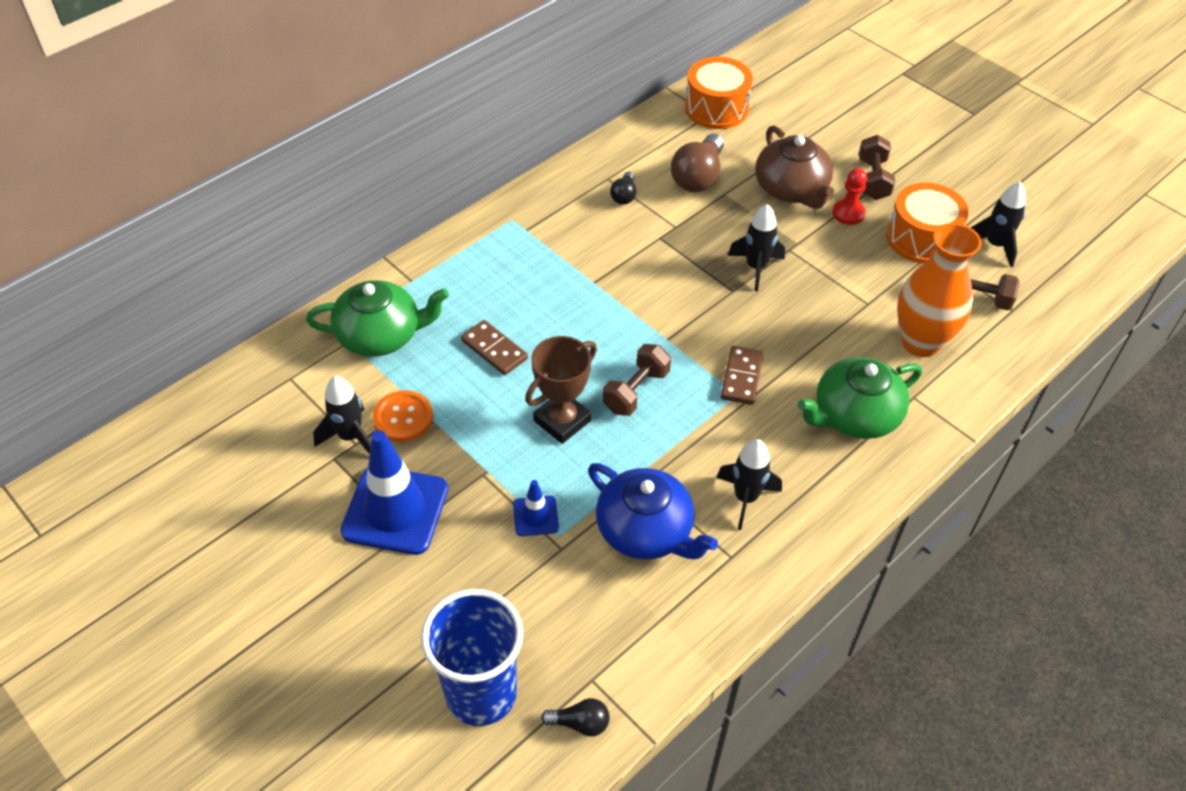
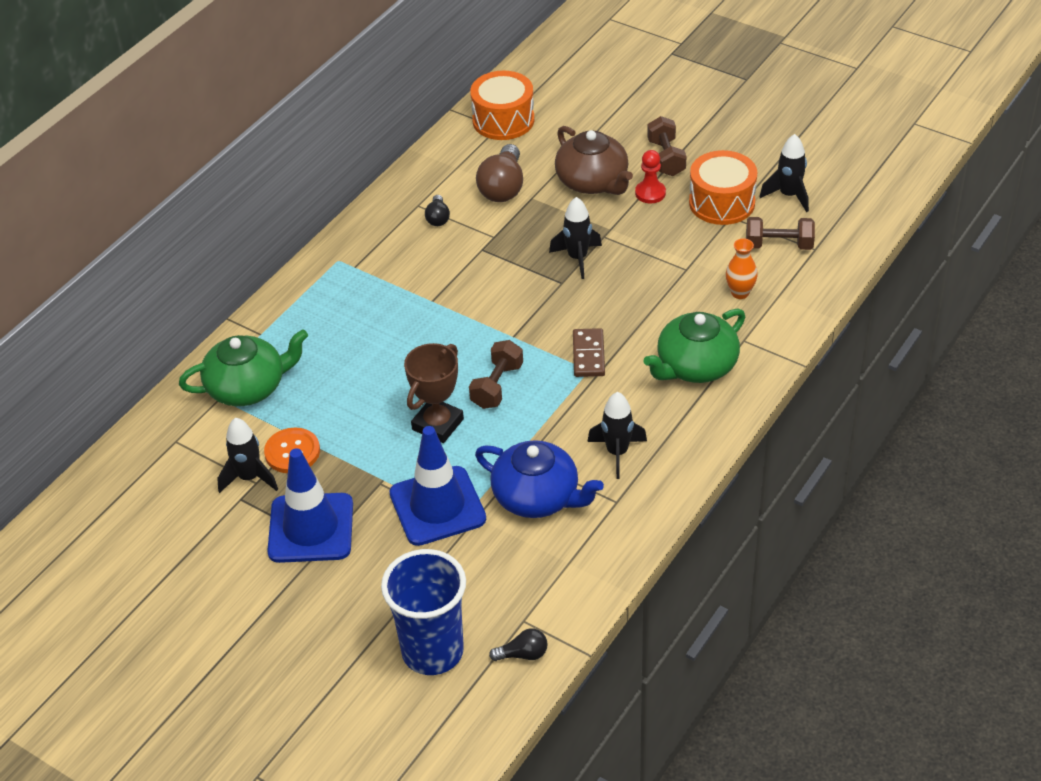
camera: 10 degrees left, 5 degrees down
brown domino [461,320,528,375] -> none
blue traffic cone [513,480,559,536] -> blue traffic cone [389,426,486,546], size x2.09
orange vase [897,223,982,357] -> orange vase [726,238,758,299], size x0.49

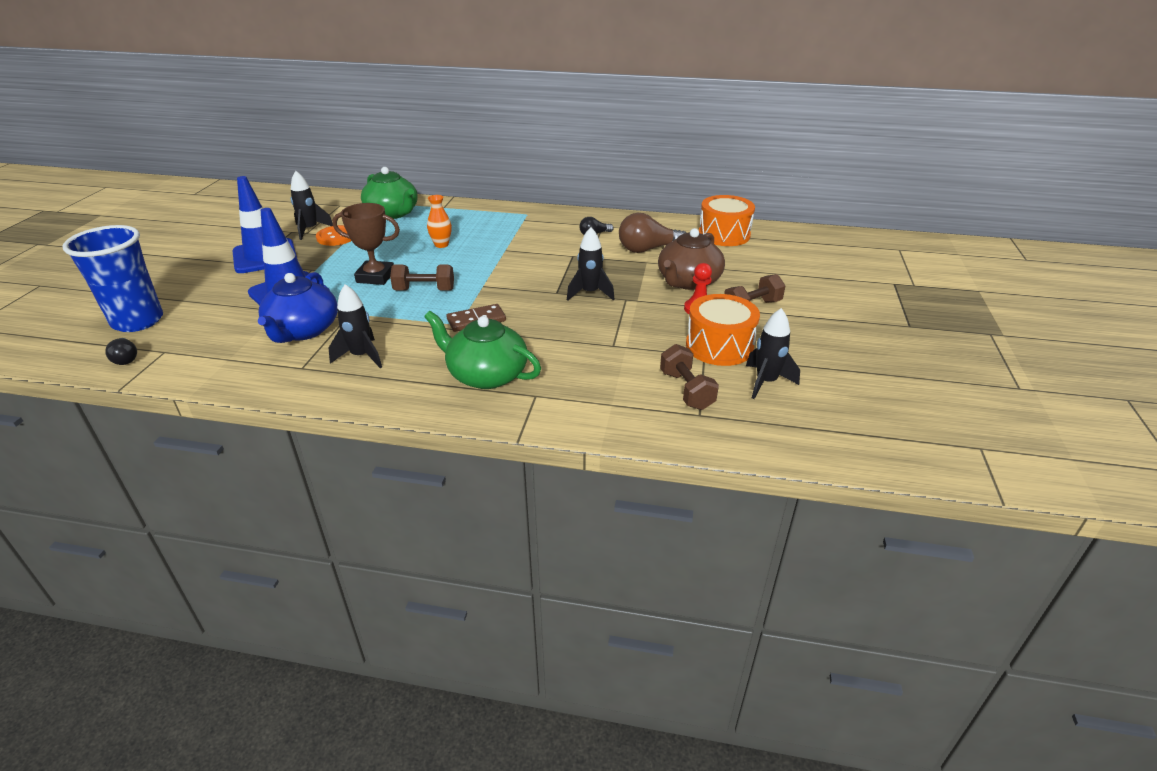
camera: 65 degrees right, 10 degrees down
orange vase [726,238,758,299] -> orange vase moved to [427,195,452,248]

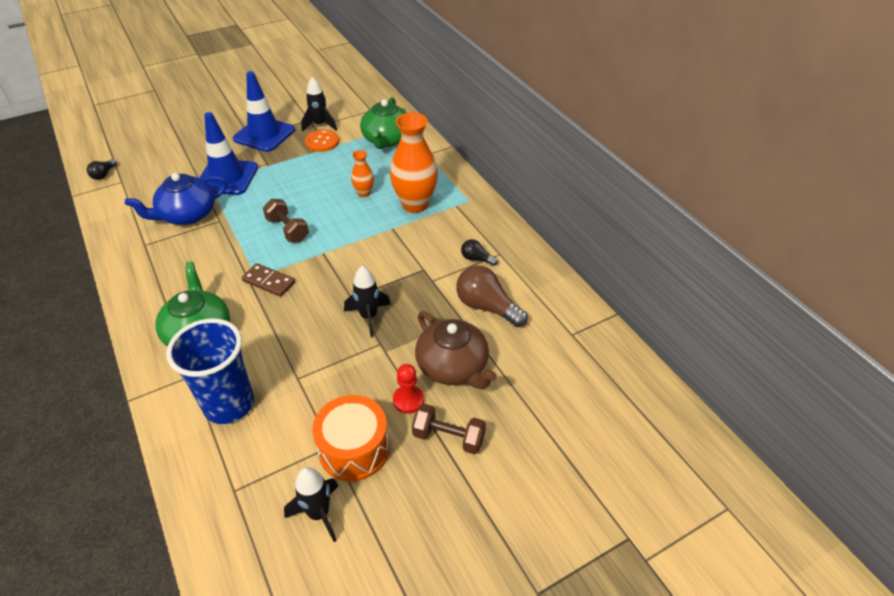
camera: 50 degrees right, 10 degrees up
blue cup [62,225,163,332] -> blue cup moved to [166,318,254,424]
black rocket [329,284,382,368] -> none
brown trophy [332,203,400,285] -> none
brown teapot [658,228,725,290] -> brown teapot turned 120 degrees counterclockwise [415,311,497,389]
brown dumbbell [660,344,719,410] -> none
orange drum [699,195,755,246] -> none
none -> orange vase [390,113,438,213]

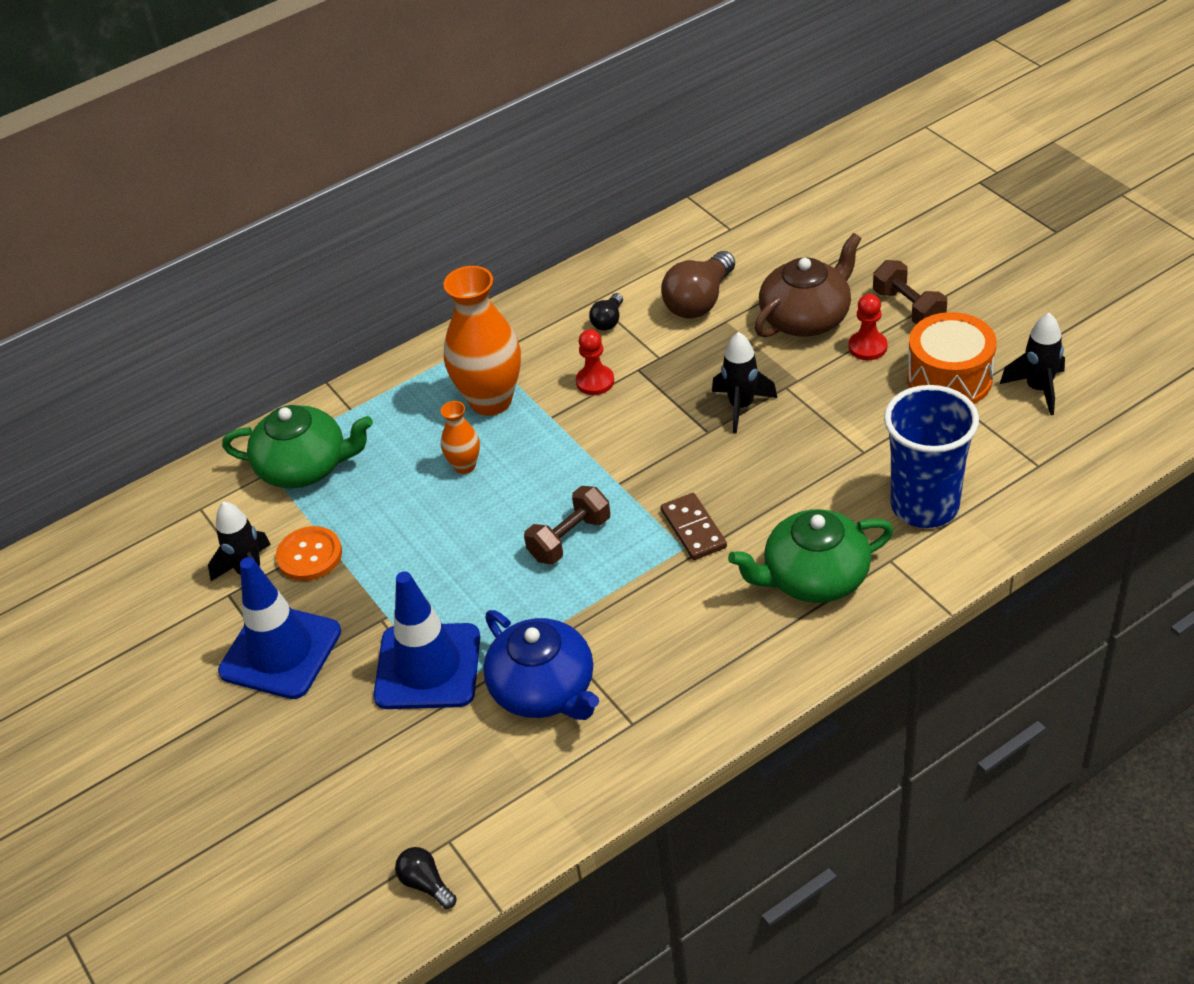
camera: 90 degrees left, 0 degrees up
black light bulb [87,159,117,180] -> black light bulb turned 150 degrees counterclockwise [395,847,457,909]
brown domino [242,263,295,297] -> brown domino turned 45 degrees counterclockwise [661,493,727,560]
brown dumbbell [412,404,486,454] -> brown dumbbell turned 45 degrees counterclockwise [873,260,947,324]
none -> red pawn [576,329,614,395]

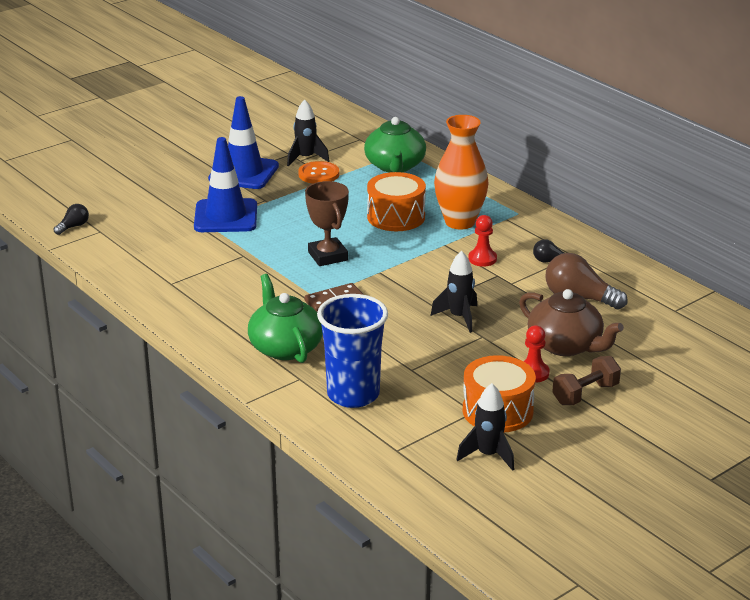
camera: 80 degrees right, 15 degrees down
orange vase [441,401,480,474] -> orange drum [367,172,426,231]
blue teapot [483,610,599,720] -> none
brown dumbbell [524,486,610,564] -> brown trophy [305,181,349,266]

